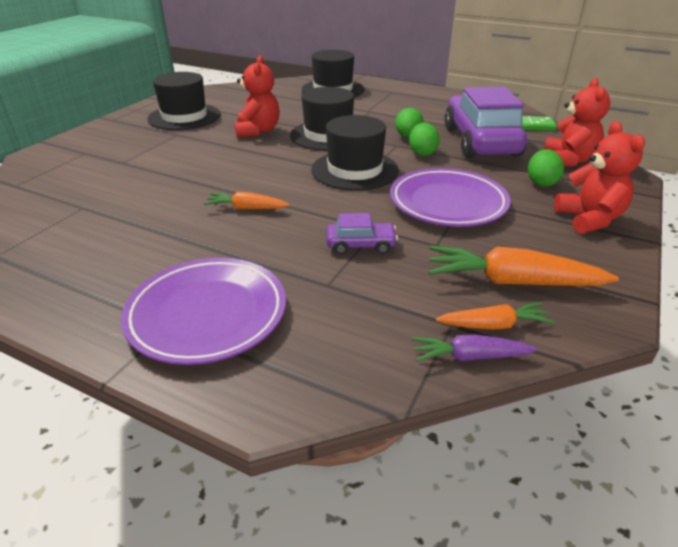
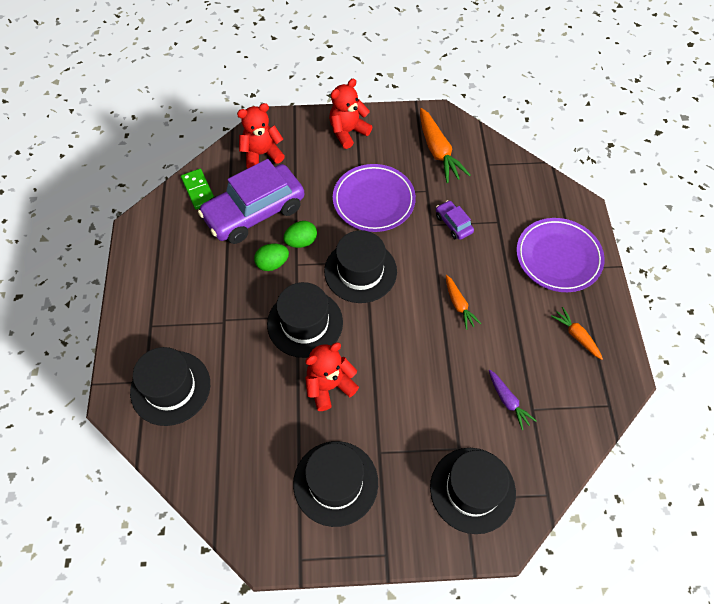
camera: 120 degrees left, 25 degrees up
purple carrot [412,335,538,362] -> purple carrot moved to [489,370,537,430]
orange carrot [436,302,554,330] -> orange carrot moved to [551,307,603,360]
green egg [528,149,564,187] -> none
none -> black hat [430,448,516,534]

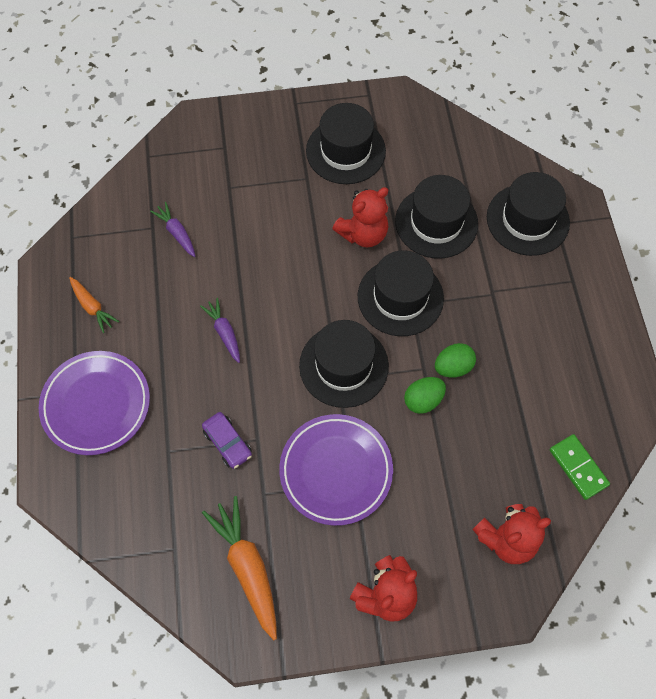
camera: 175 degrees right, 5 degrees up
purple car [198,159,304,244] -> none
black hat [430,448,516,534] -> black hat moved to [395,175,478,259]
orange carrot [446,275,481,330] -> purple carrot [200,298,240,363]

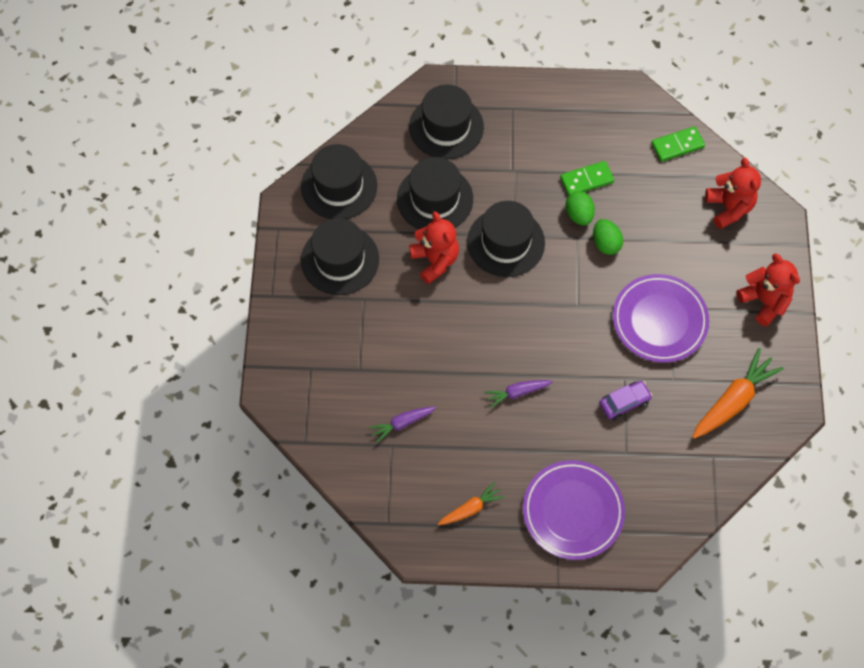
camera: 80 degrees left, 0 degrees up
orange carrot [202,496,277,640] -> orange carrot turned 150 degrees clockwise [692,348,784,439]
black hat [299,320,389,408] -> black hat moved to [301,144,377,219]
none -> green domino [560,161,614,196]

